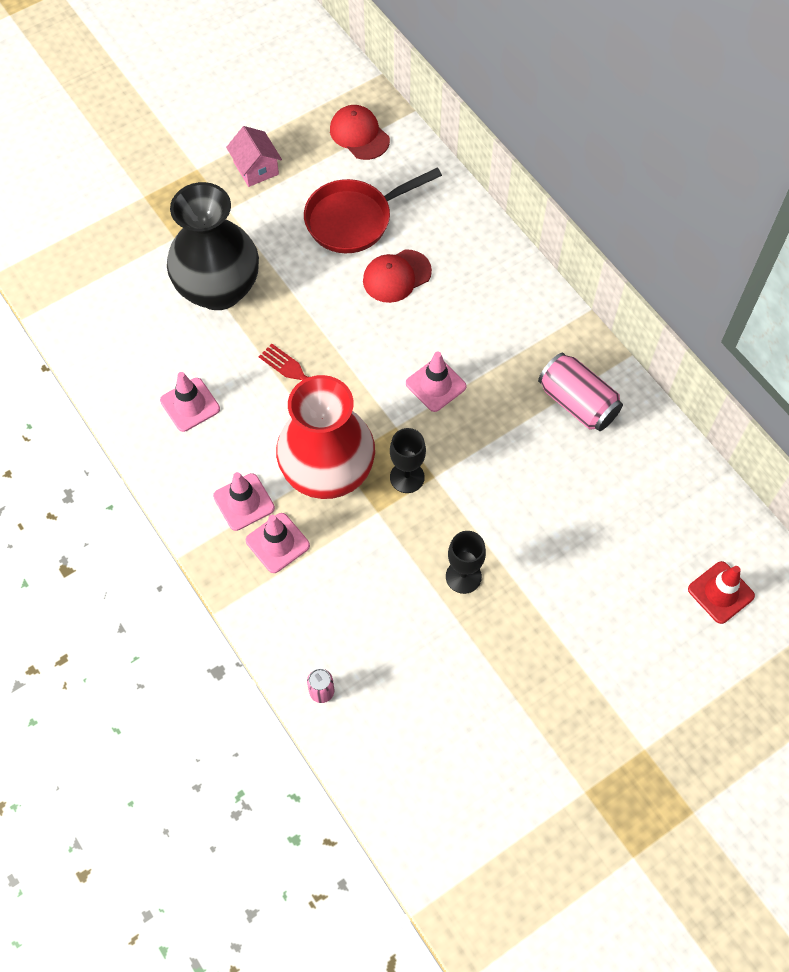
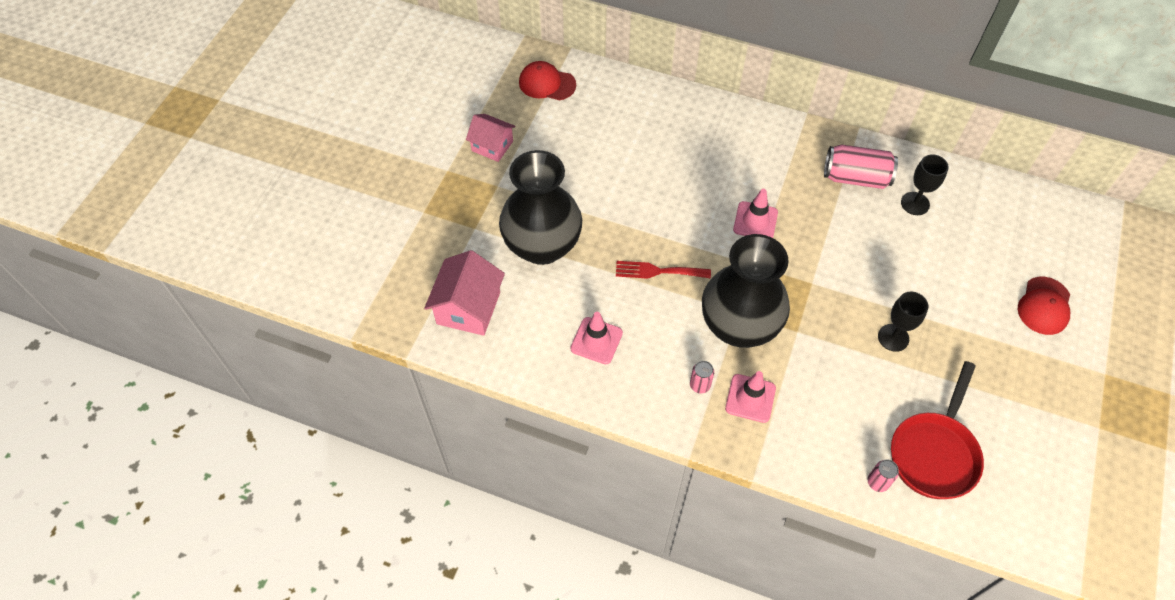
camera: 35 degrees left, 5 degrees down
pink traffic cone [213,472,275,531] -> pink can [690,361,714,394]
red vase [276,375,375,499] -> black vase [702,234,790,348]
red pan [304,168,442,253] -> red pan moved to [891,361,984,499]
red cap [363,249,432,303] -> red cap moved to [1018,277,1070,335]
black goblet [390,428,426,493] -> black goblet moved to [901,154,949,215]
red traffic cone [688,561,755,624] -> none
none -> pink house [424,250,505,336]

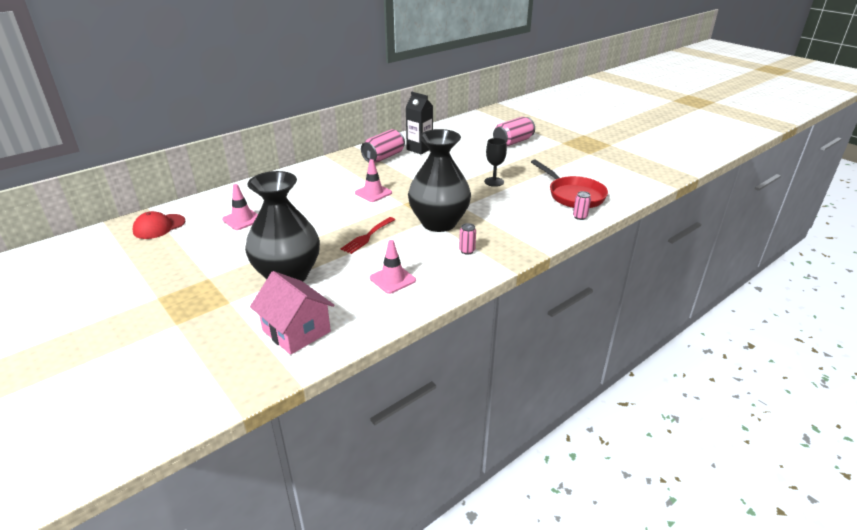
camera: 60 degrees left, 25 degrees down
pink house [466,114,516,162] -> none
pink traffic cone [725,371,776,423] -> pink traffic cone moved to [222,184,258,230]
black goblet [901,154,949,215] -> black carton [406,92,433,154]
red cap [1018,277,1070,335] -> pink can [493,117,535,146]

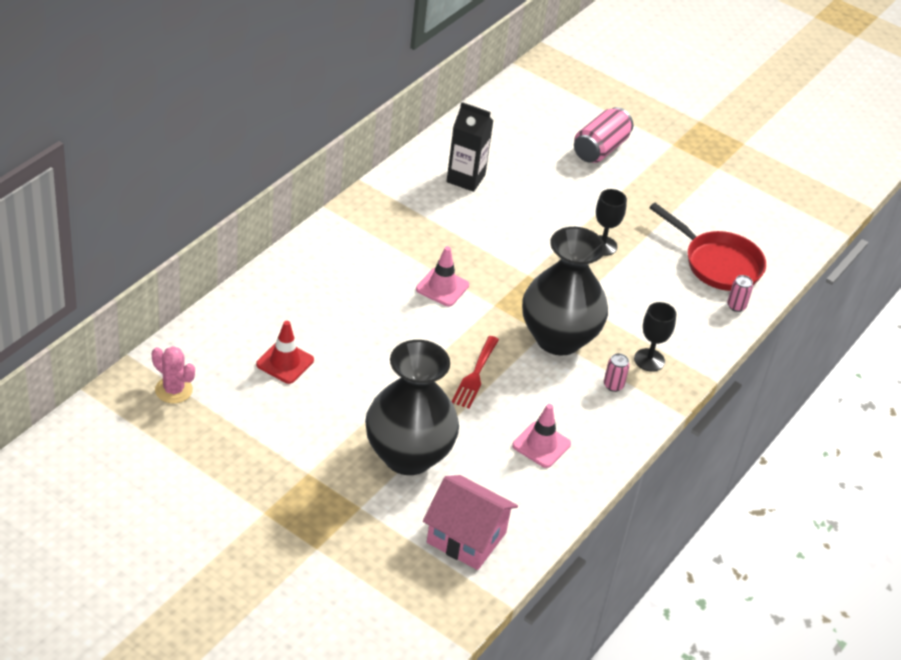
camera: 20 degrees left, 10 degrees up
red cap [133,211,185,239] -> pink cactus [152,346,195,404]
pink traffic cone [222,184,258,230] -> red traffic cone [256,321,314,384]
pink can [361,129,405,163] -> none
none -> black goblet [634,302,676,372]

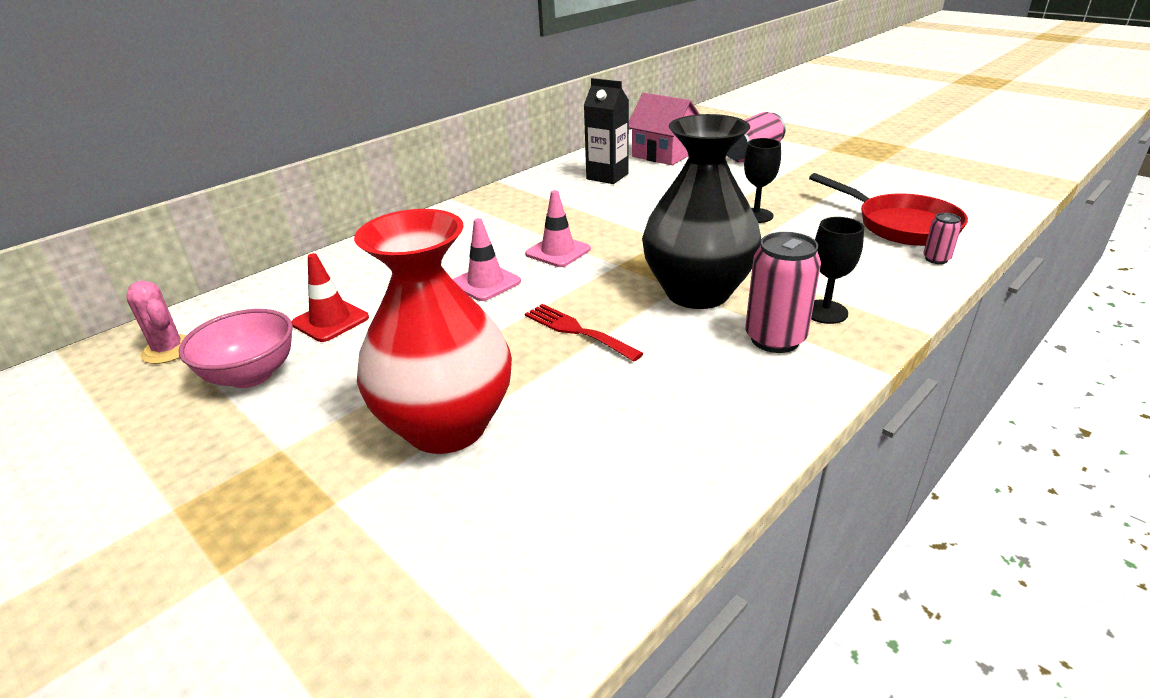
camera: 15 degrees right, 10 degrees down
black vase [365,340,459,475] -> red vase [354,209,512,454]
pink house [423,475,518,570] -> pink house moved to [629,93,699,165]
red fork [452,336,499,409] -> red fork turned 105 degrees clockwise [525,304,643,362]
pink traffic cone [512,404,571,468] -> pink traffic cone moved to [453,218,521,301]
pink can [604,353,630,392] -> pink can [745,232,821,353], size x1.97
none -> pink bowl [179,309,293,388]

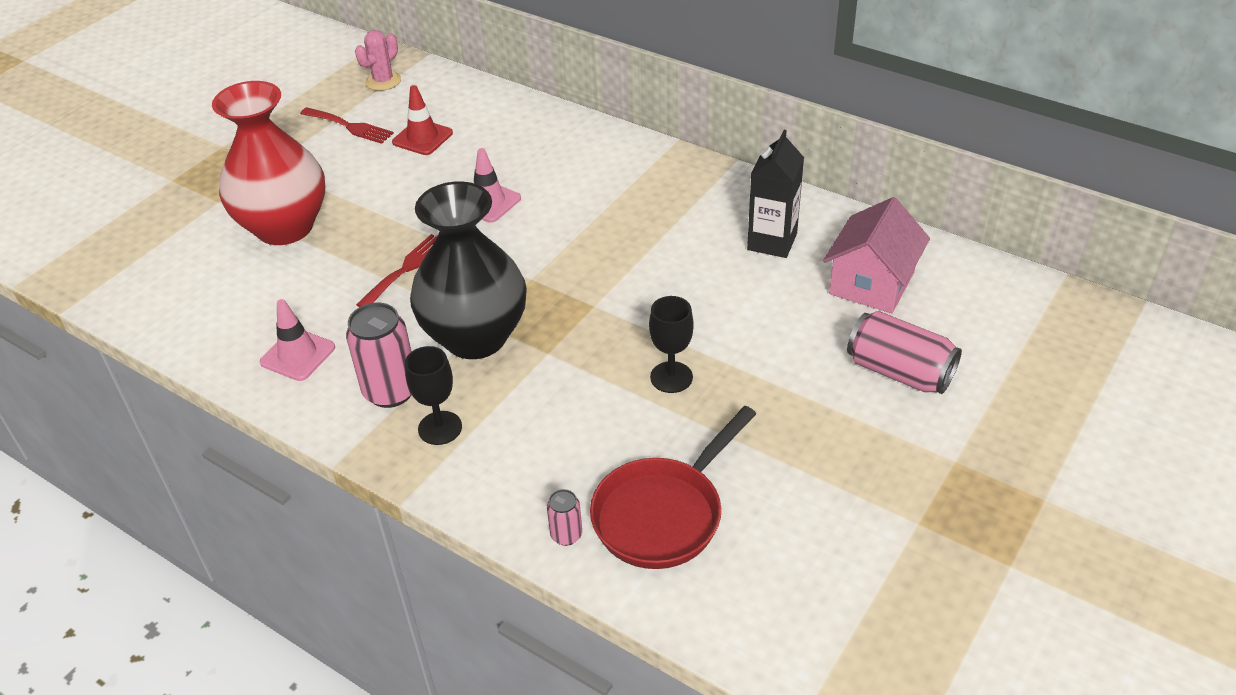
camera: 80 degrees right, 10 degrees up
pink bowl [179,309,293,388] -> red fork [300,107,394,144]
pink traffic cone [525,190,591,267] -> pink traffic cone moved to [260,299,335,381]

